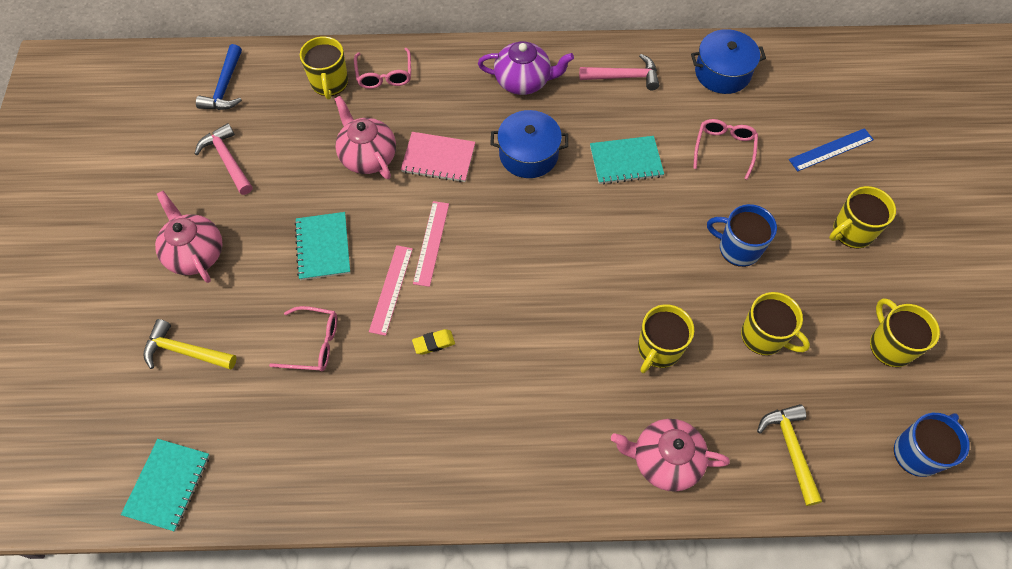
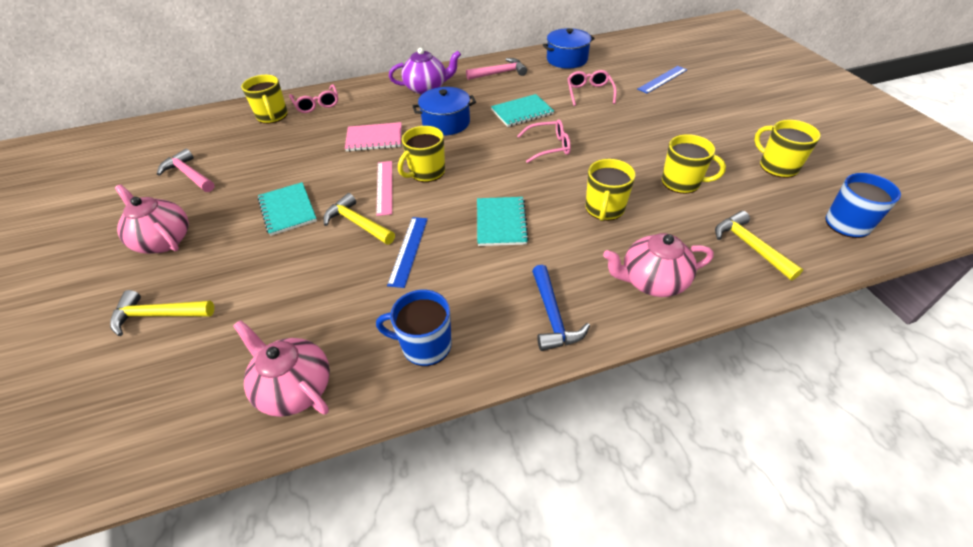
camera: 15 degrees left, 15 degrees down
turquoise notebook [121,439,210,532] -> turquoise notebook moved to [477,197,529,246]
blue hammer [196,44,242,110] -> blue hammer moved to [532,265,590,351]
pink glasses [269,306,337,372] -> pink glasses moved to [517,119,571,163]
pink teapot [335,96,396,179] -> pink teapot moved to [233,320,330,417]
pink ruler [369,245,413,336] -> yellow hammer [323,193,395,245]
yellow eraser [412,329,455,355] -> blue ruler [387,217,428,288]
blue mug [707,204,777,267] -> blue mug moved to [376,290,452,366]
yellow mug [829,186,896,249] -> yellow mug moved to [398,126,445,182]

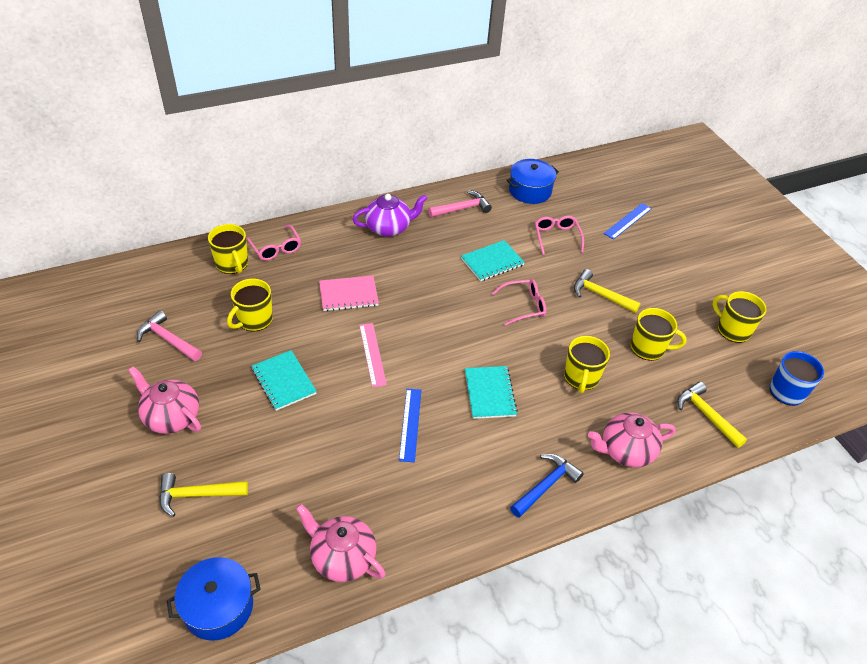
camera: 10 degrees left, 0 degrees up
yellow hammer [323,193,395,245] -> yellow hammer moved to [574,269,641,313]
blue mug [376,290,452,366] -> none
yellow mug [398,126,445,182] -> yellow mug moved to [227,278,273,331]
blue pot [413,87,476,135] -> blue pot moved to [167,557,261,641]
blue hammer [532,265,590,351] -> blue hammer turned 120 degrees counterclockwise [510,454,584,518]

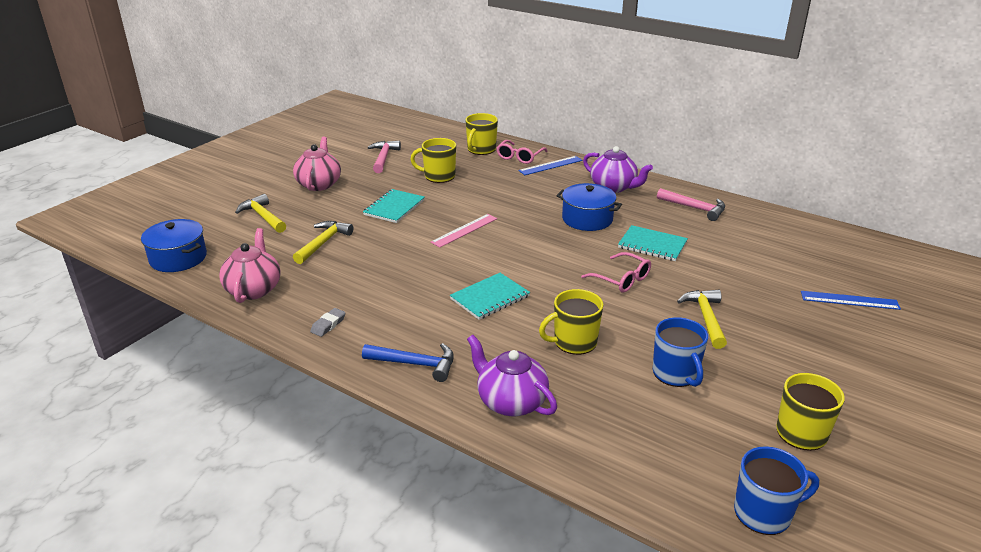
camera: 60 degrees right, 15 degrees down
pink notebook [319,275,379,311] -> none
blue ruler [399,389,421,462] -> blue ruler moved to [518,156,582,175]
blue pot [506,159,559,204] -> blue pot moved to [556,183,622,231]
pink glasses [535,216,584,255] -> none
pink teapot [588,412,676,467] -> purple teapot [467,335,557,416]
yellow mug [631,308,687,361] -> blue mug [653,317,708,387]
yellow hammer [677,382,747,448] -> yellow hammer moved to [293,221,354,264]
none -> grey eraser [310,308,346,337]

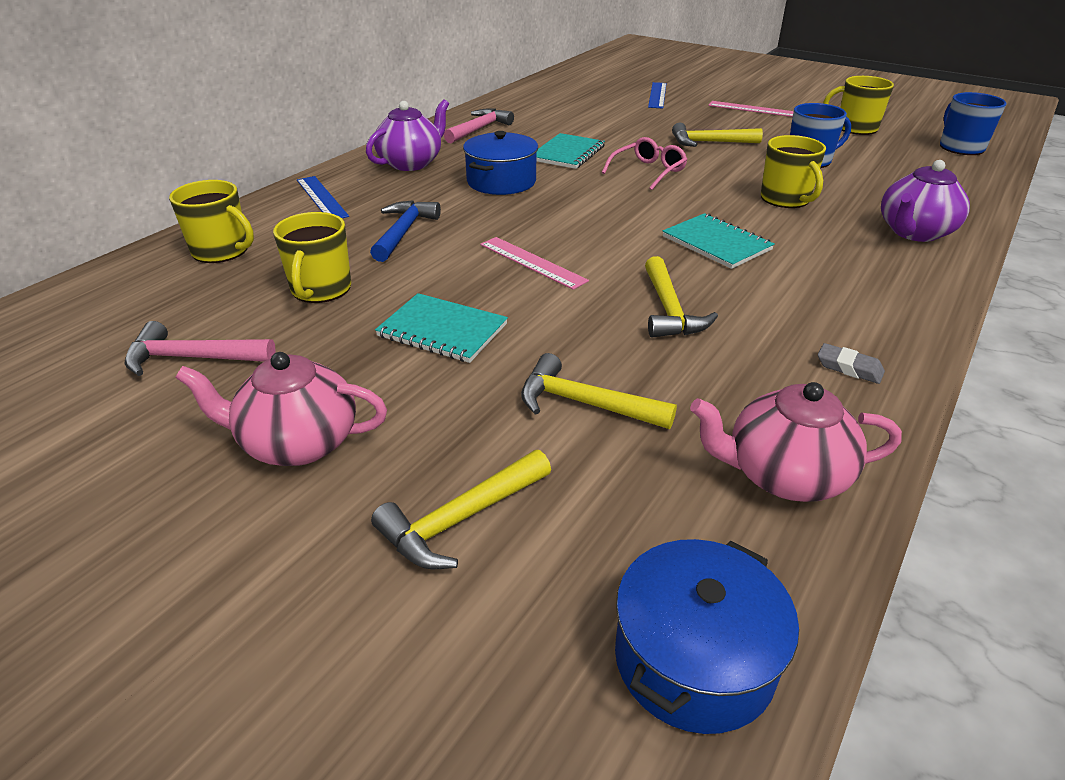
camera: 90 degrees left, 5 degrees up
blue hammer [362,343,454,382] -> blue hammer moved to [370,200,441,262]
pink glasses [496,140,548,164] -> none
none -> yellow hammer [645,256,718,338]
none -> pink ruler [708,101,794,117]

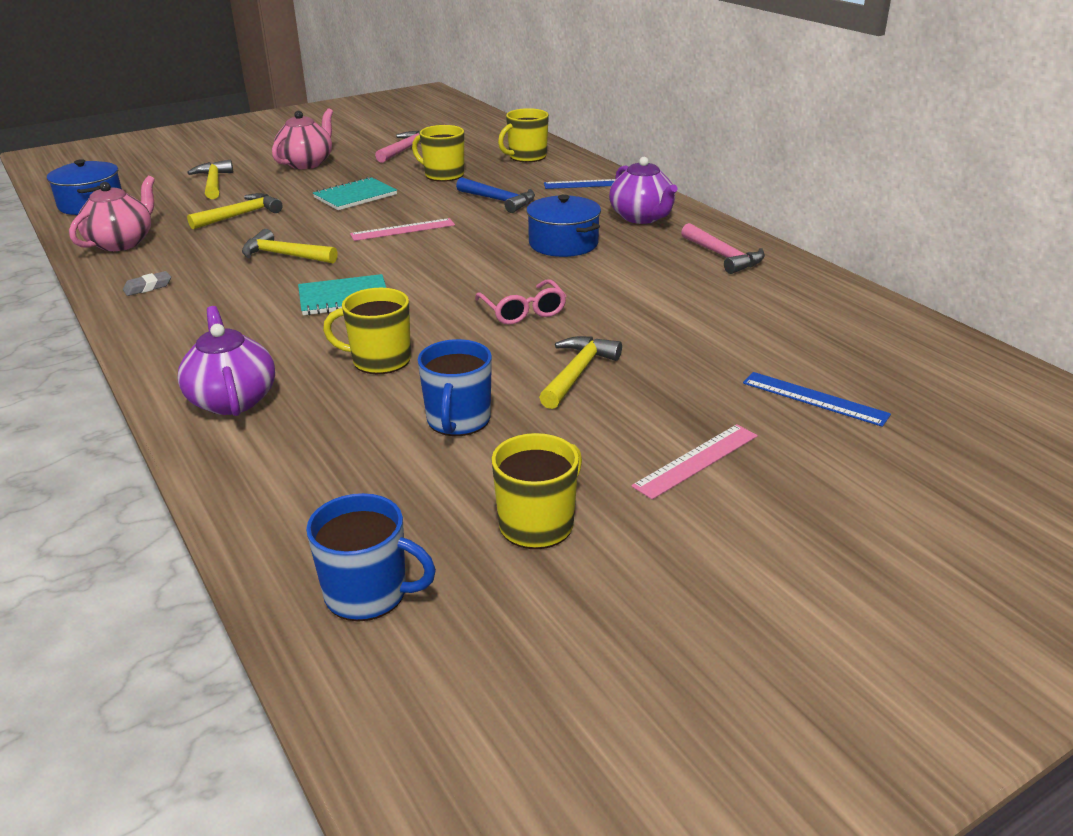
camera: 115 degrees right, 5 degrees down
turquoise notebook [536,133,605,169] -> none

